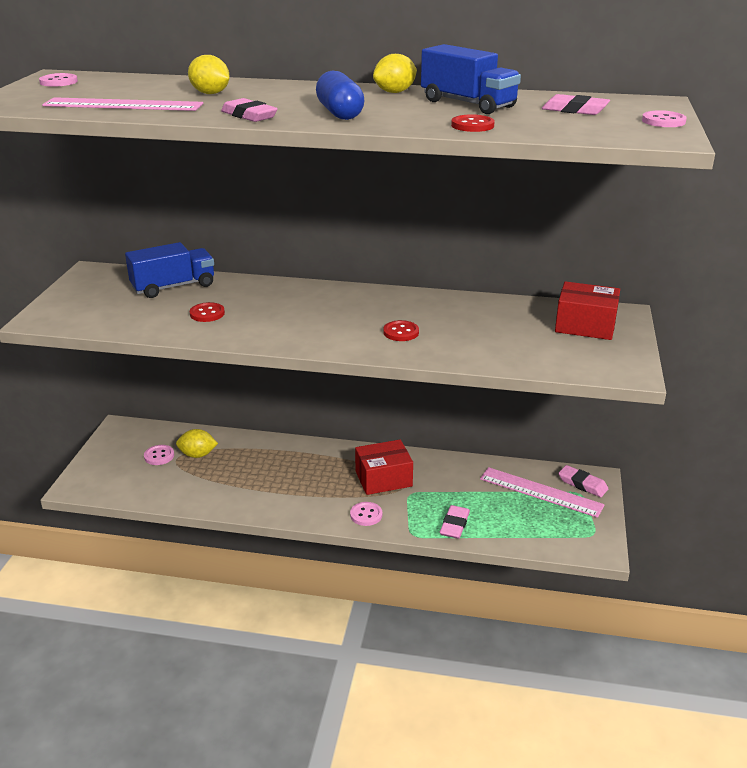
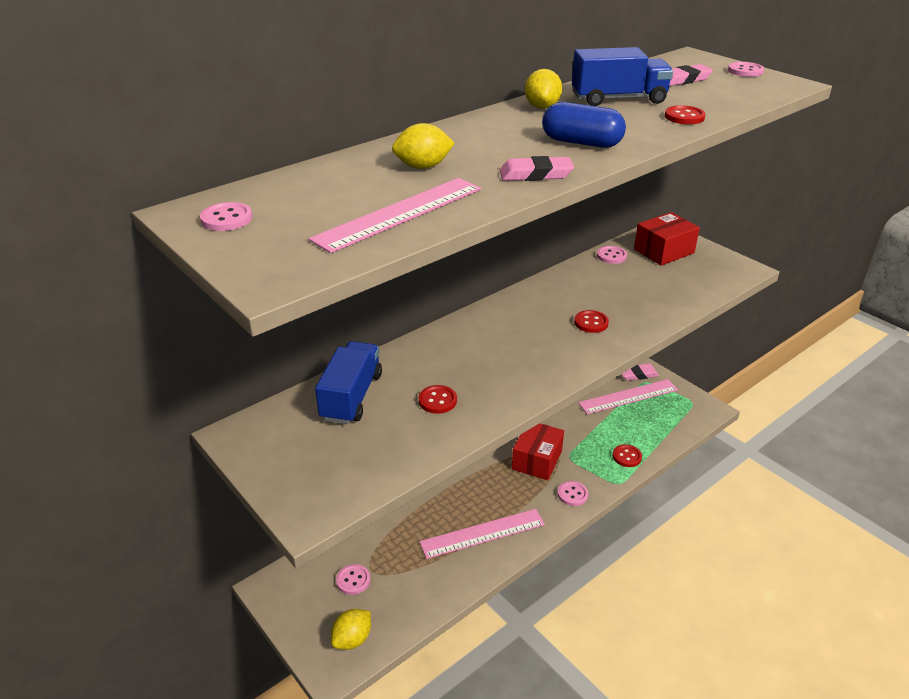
camera: 50 degrees left, 5 degrees up
yellow lemon [176,429,218,458] -> yellow lemon moved to [331,609,371,650]
pink eraser [440,505,470,539] -> red button [612,444,642,467]
none -> pink ruler [419,509,545,559]
none -> pink button [597,246,627,264]

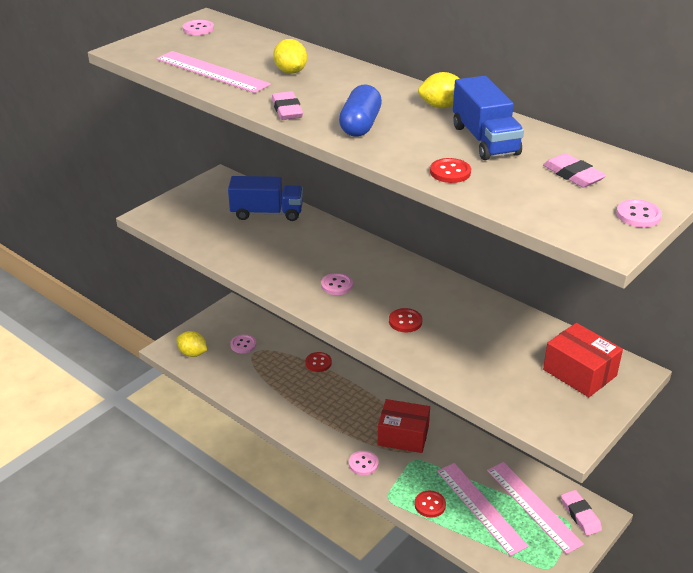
camera: 80 degrees right, 0 degrees up
red button [419,385,457,414] -> red button moved to [305,352,332,372]
pink ruler [419,509,545,559] -> pink ruler moved to [437,463,528,556]
pink button [597,246,627,264] -> pink button moved to [321,273,353,295]

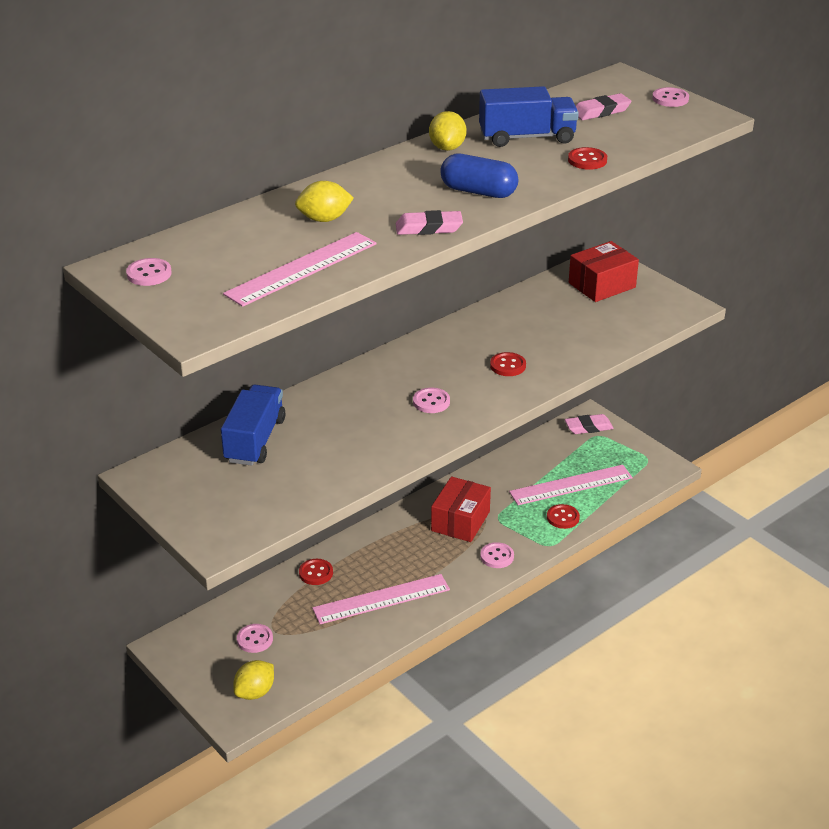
camera: 80 degrees left, 0 degrees up
pink ruler [487,462,584,554] -> pink ruler moved to [312,574,450,624]

